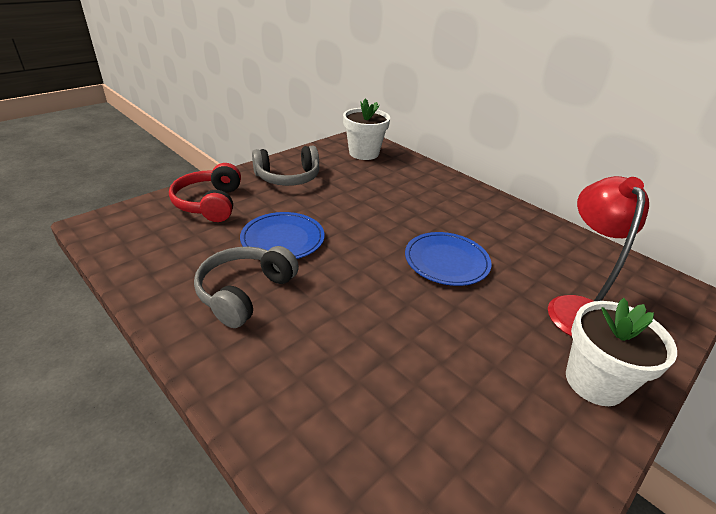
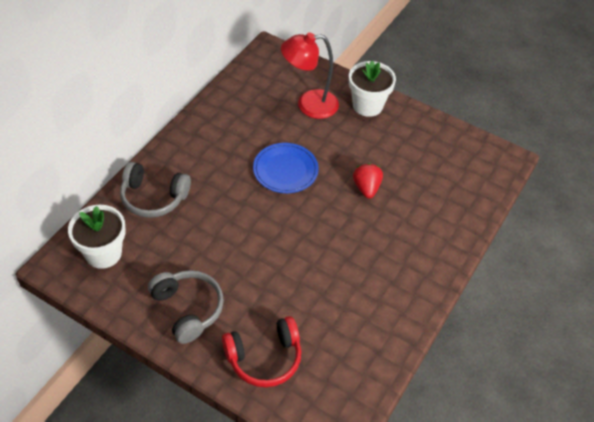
camera: 105 degrees left, 15 degrees up
grey headphones [194,246,299,328] -> grey headphones moved to [120,162,191,218]
blue plate [240,212,325,259] -> none
none -> red strawberry [353,163,383,199]

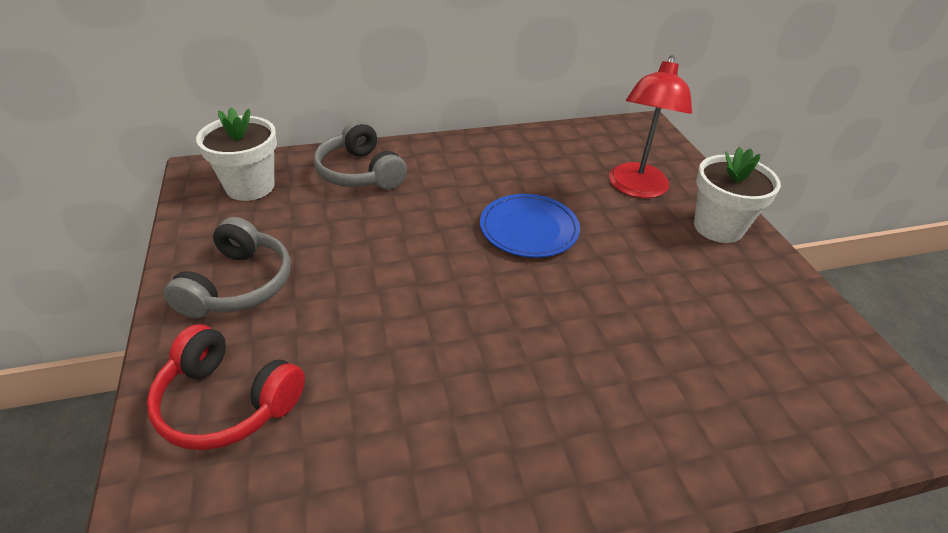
camera: 45 degrees right, 10 degrees down
red lamp [281,32,339,119] -> red lamp turned 105 degrees counterclockwise [609,55,692,198]
red strawberry [353,163,383,199] -> none

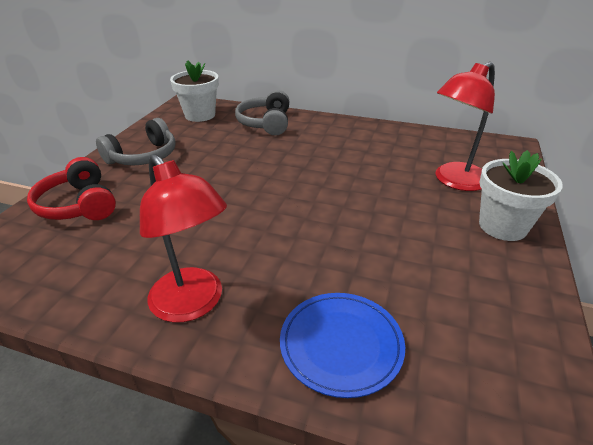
camera: 35 degrees right, 5 degrees down
blue plate [480,194,580,258] -> blue plate moved to [280,293,405,398]
none -> red lamp [140,154,227,323]

